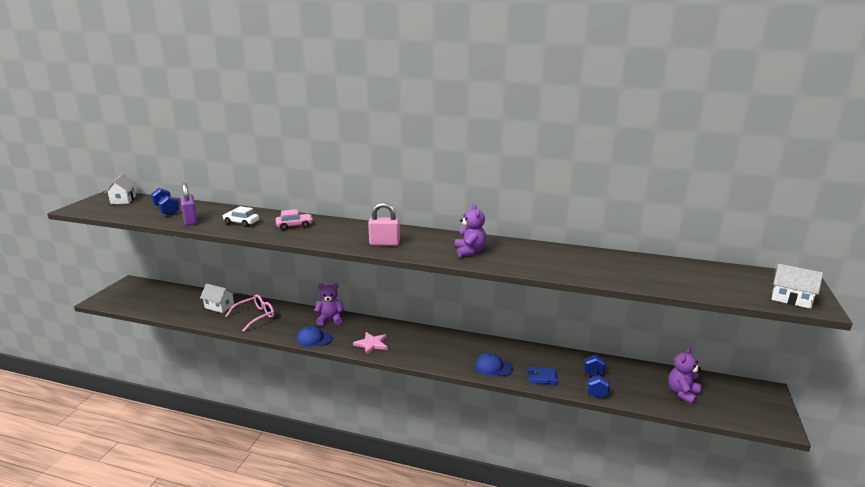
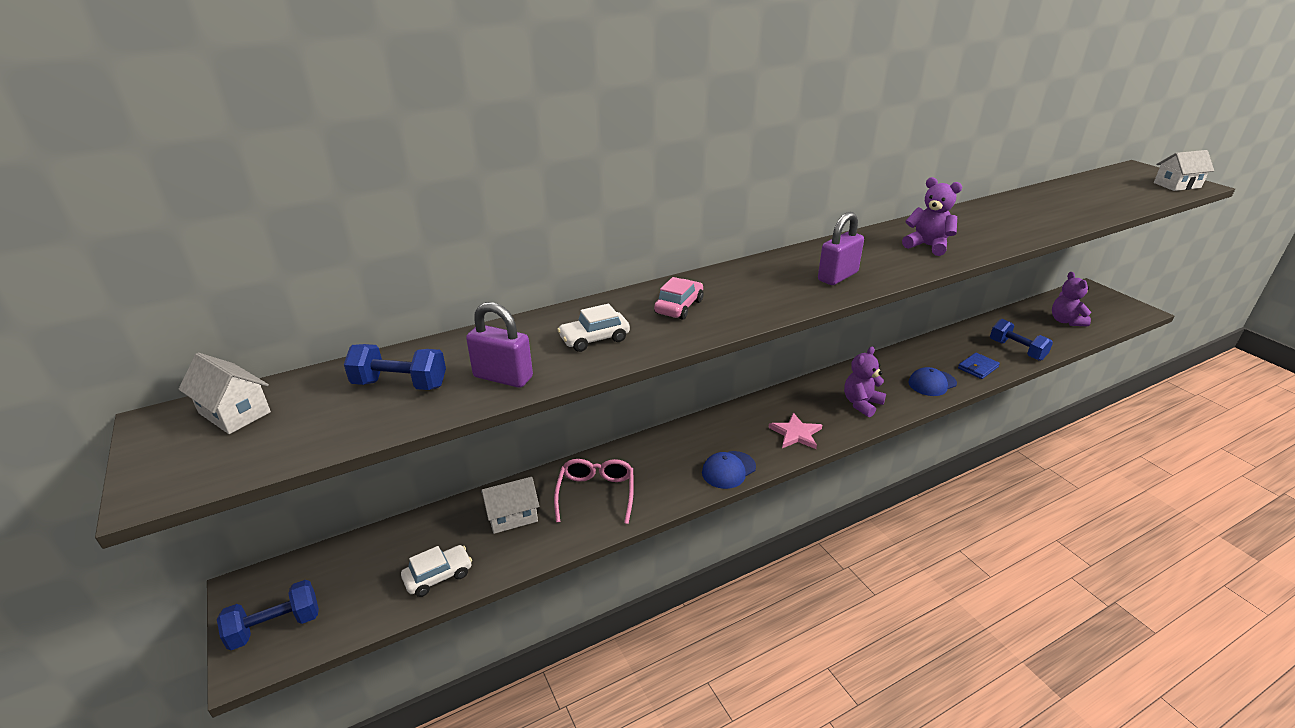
camera: 45 degrees left, 10 degrees up
purple teddy bear [314,283,344,326] -> purple teddy bear moved to [844,347,886,417]
pink padlock [368,202,400,246] -> purple padlock [818,212,864,285]
none -> blue dumbbell [217,580,319,650]
none -> white car [401,545,472,597]

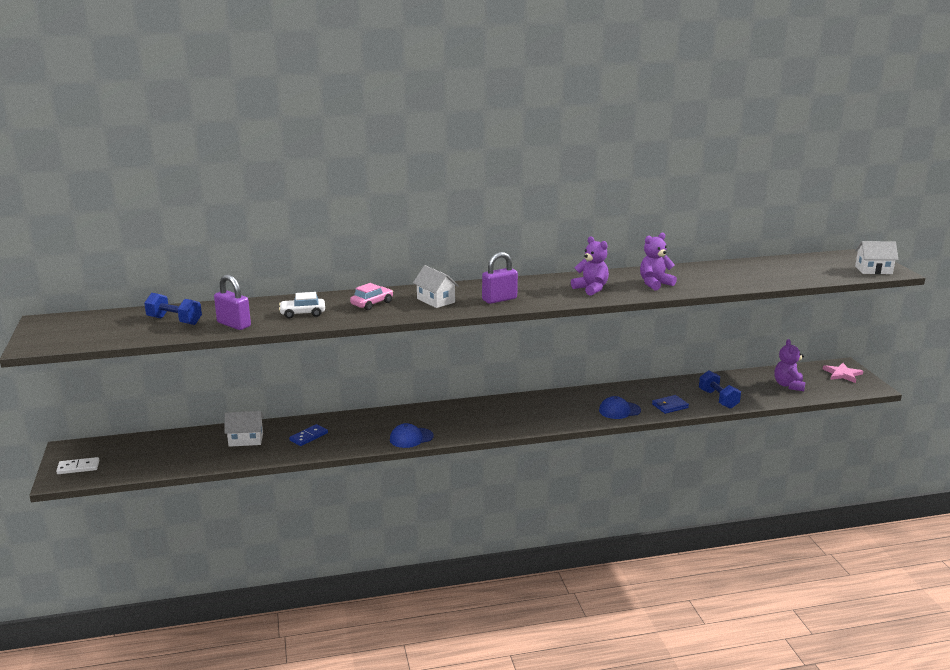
camera: 15 degrees right, 10 degrees down
white house [179,353,271,434] -> white house moved to [413,265,459,308]
blue dumbbell [217,580,319,650] -> white domino [56,457,99,474]
white car [401,545,472,597] -> none
pink glasses [554,459,634,524] -> blue domino [289,424,328,446]
pink star [768,413,822,449] -> pink star moved to [823,363,863,383]
purple teddy bear [844,347,886,417] -> purple teddy bear moved to [640,233,677,290]

